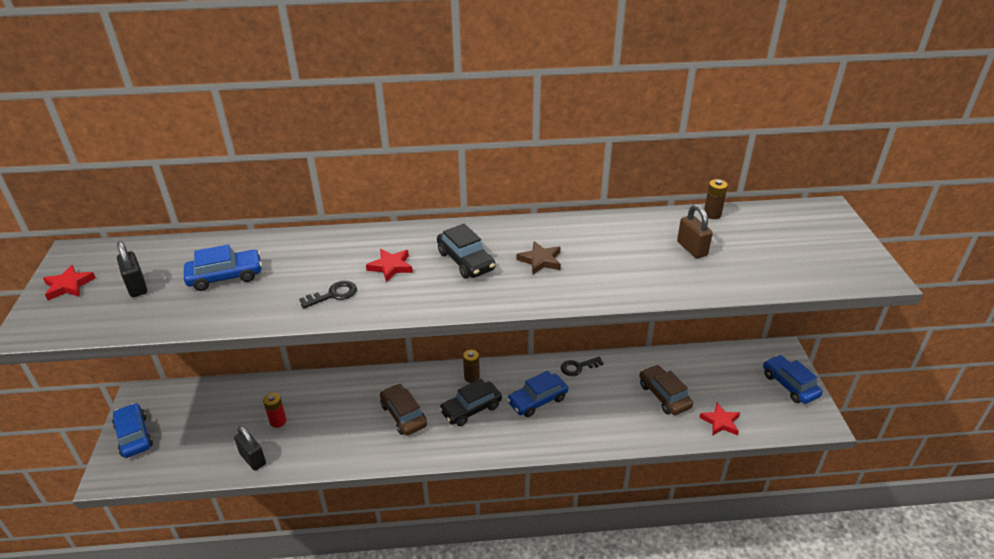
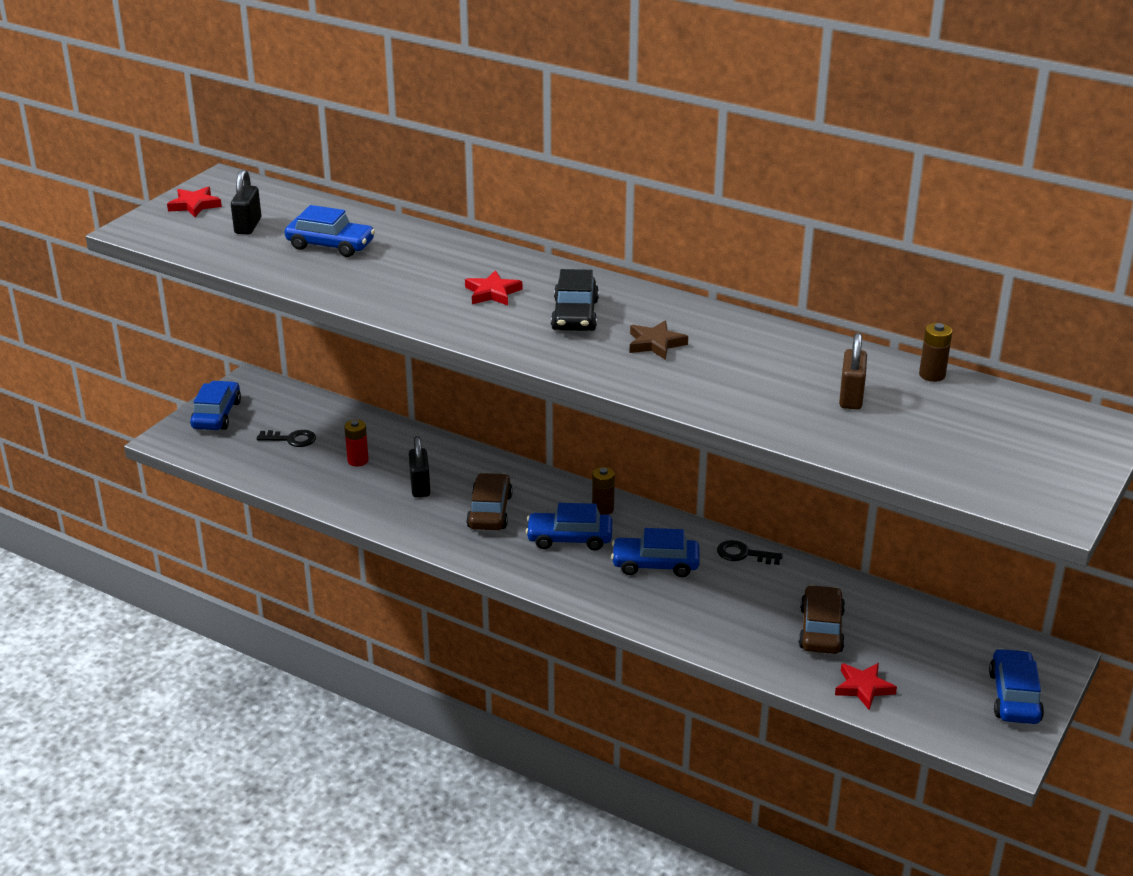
camera: 35 degrees right, 5 degrees down
black padlock [234,426,266,471] -> black padlock moved to [409,436,430,497]
black key [299,281,357,309] -> black key moved to [256,430,316,447]
black car [439,379,502,426] -> blue car [526,503,612,551]

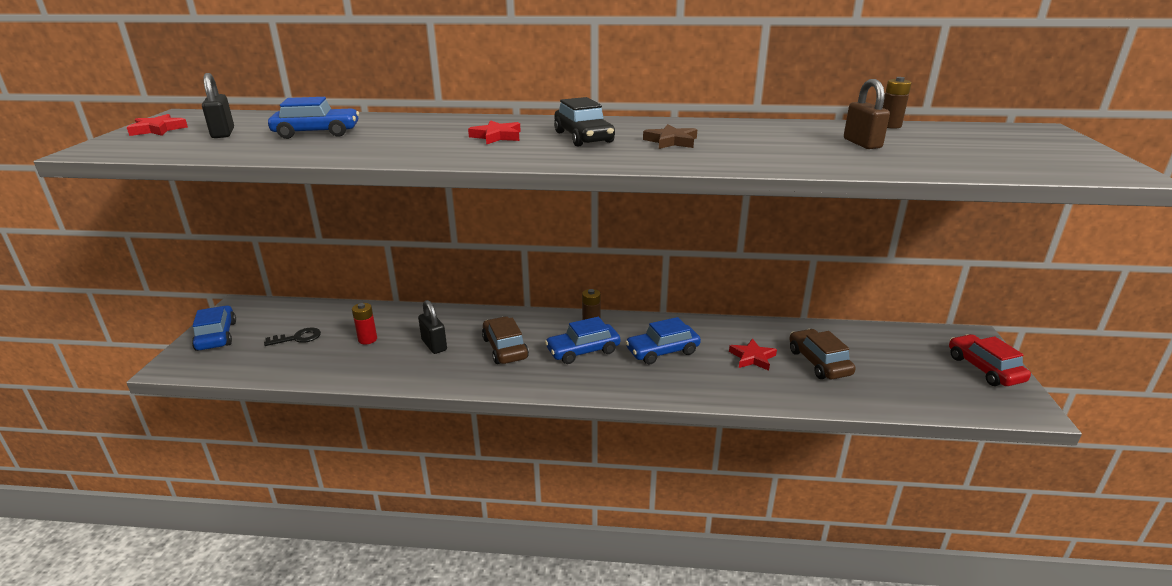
camera: 25 degrees left, 5 degrees down
black key [717,540,783,565] -> none
red star [835,663,897,710] -> red star moved to [729,338,777,371]
blue car [989,648,1044,724] -> red car [949,334,1031,386]

